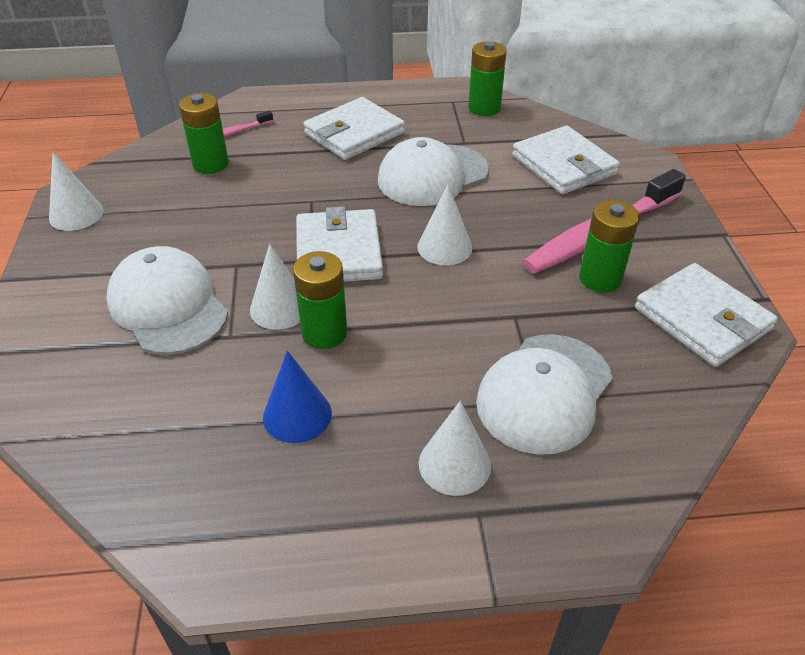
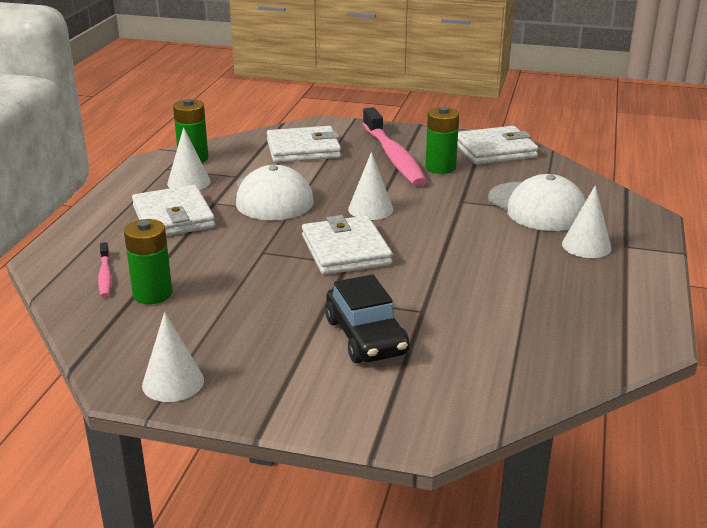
camera: 70 degrees left, 15 degrees down
white cap [106,246,228,355] -> black car [325,274,410,363]
white cone [250,244,300,330] -> white cone moved to [167,127,211,190]
blue cone [263,351,332,443] -> none
green battery [293,251,347,349] -> none
white wallet [296,206,383,282] -> white wallet turned 60 degrees clockwise [302,215,393,275]

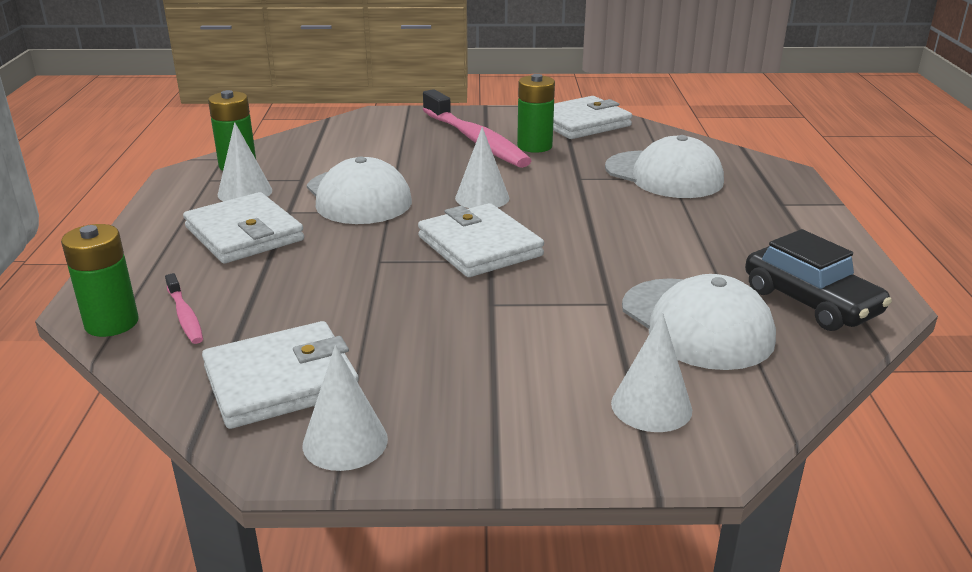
camera: 15 degrees left, 0 degrees up
green battery [124,219,172,304] -> green battery moved to [61,224,139,337]
white wallet [267,126,341,163] -> white wallet moved to [202,321,359,429]
black car [325,274,410,363] -> black car moved to [745,229,892,331]
white cone [562,185,612,258] -> white cone moved to [611,312,692,432]
none -> white cap [622,274,776,370]

